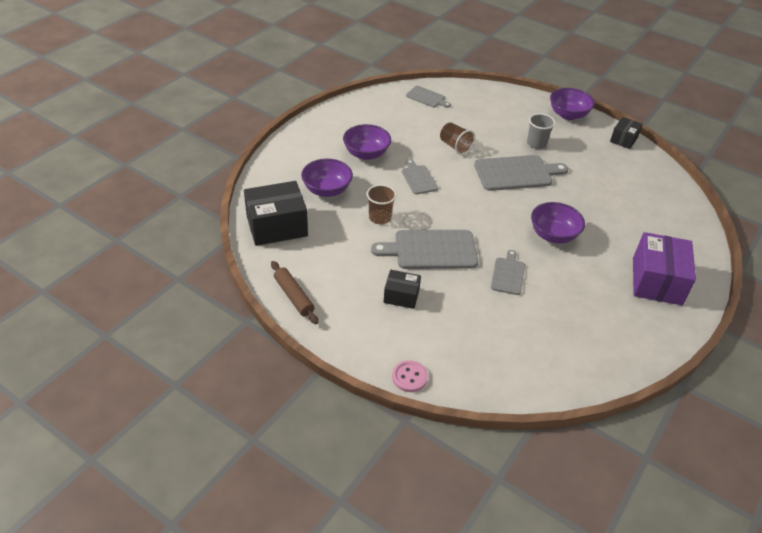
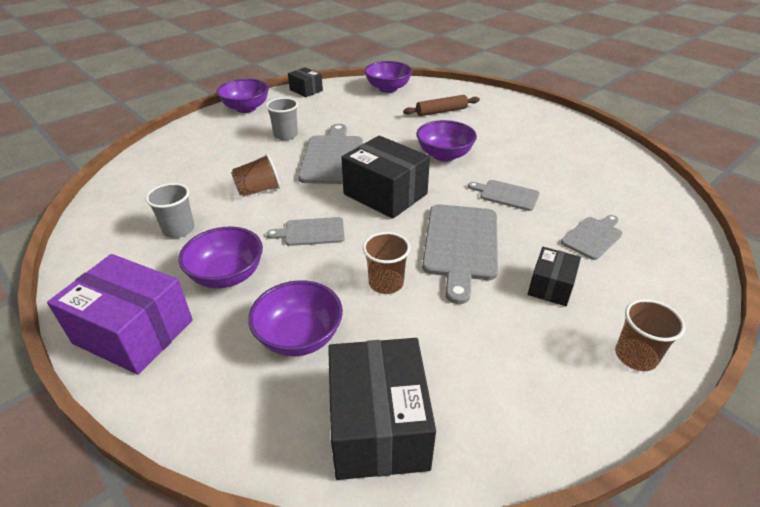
camera: 75 degrees left, 5 degrees down
brown rolling pin [271,261,318,324] -> brown rolling pin moved to [403,95,480,116]
pink button [392,360,428,392] -> none
grey cutting board [406,86,451,108] -> grey cutting board moved to [561,215,623,260]
purple box [633,232,696,305] -> purple box moved to [47,254,193,375]
none -> grey cup [146,183,195,238]
none -> black box [341,136,430,219]
none -> purple bowl [364,61,412,93]
none -> brown cup [615,299,686,371]

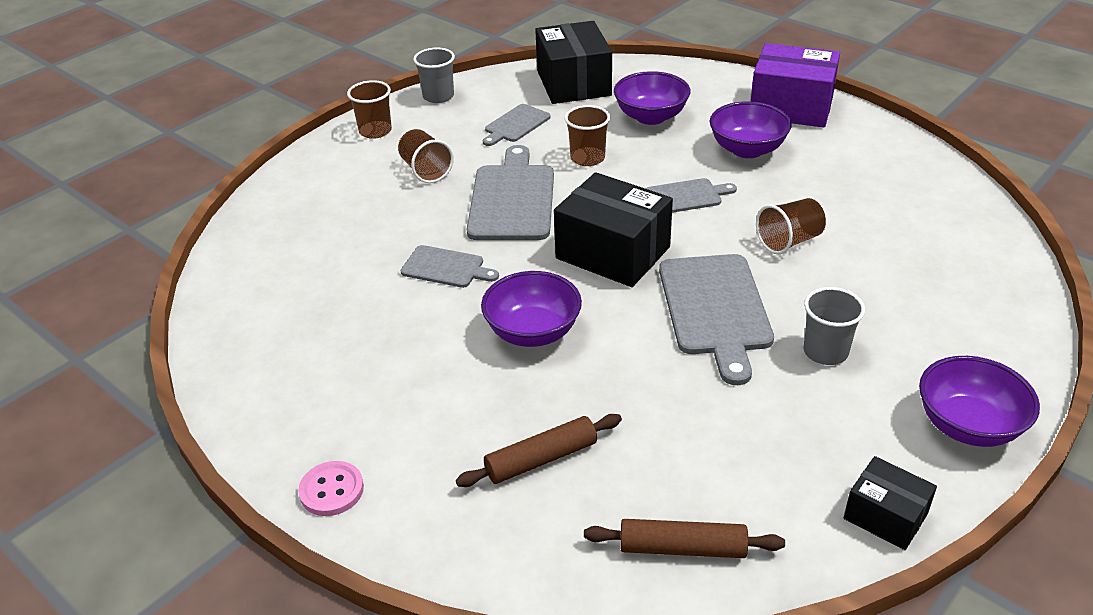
camera: 175 degrees right, 0 degrees up
grey cup [146,183,195,238] -> grey cup moved to [413,48,455,103]
purple bowl [364,61,412,93] -> brown rolling pin [584,519,785,558]
black box [528,247,581,306] -> brown cup [398,129,454,183]
grey cutting board [561,215,623,260] -> grey cutting board moved to [483,104,551,146]
none -> pink button [298,461,364,516]

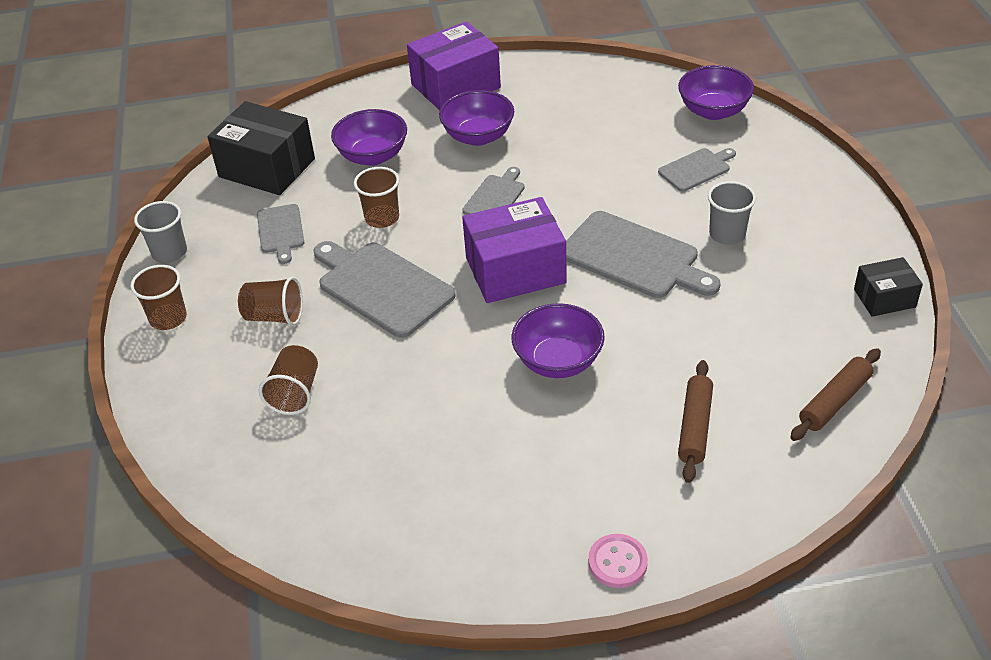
camera: 50 degrees left, 5 degrees up
grey cutting board [401,245,499,288] -> grey cutting board moved to [658,148,736,192]
black box [554,172,673,287] -> purple box [462,197,567,303]
brown cup [756,198,826,254] -> brown cup moved to [259,345,318,415]
purple bowl [919,356,1040,447] -> purple bowl moved to [678,65,754,120]

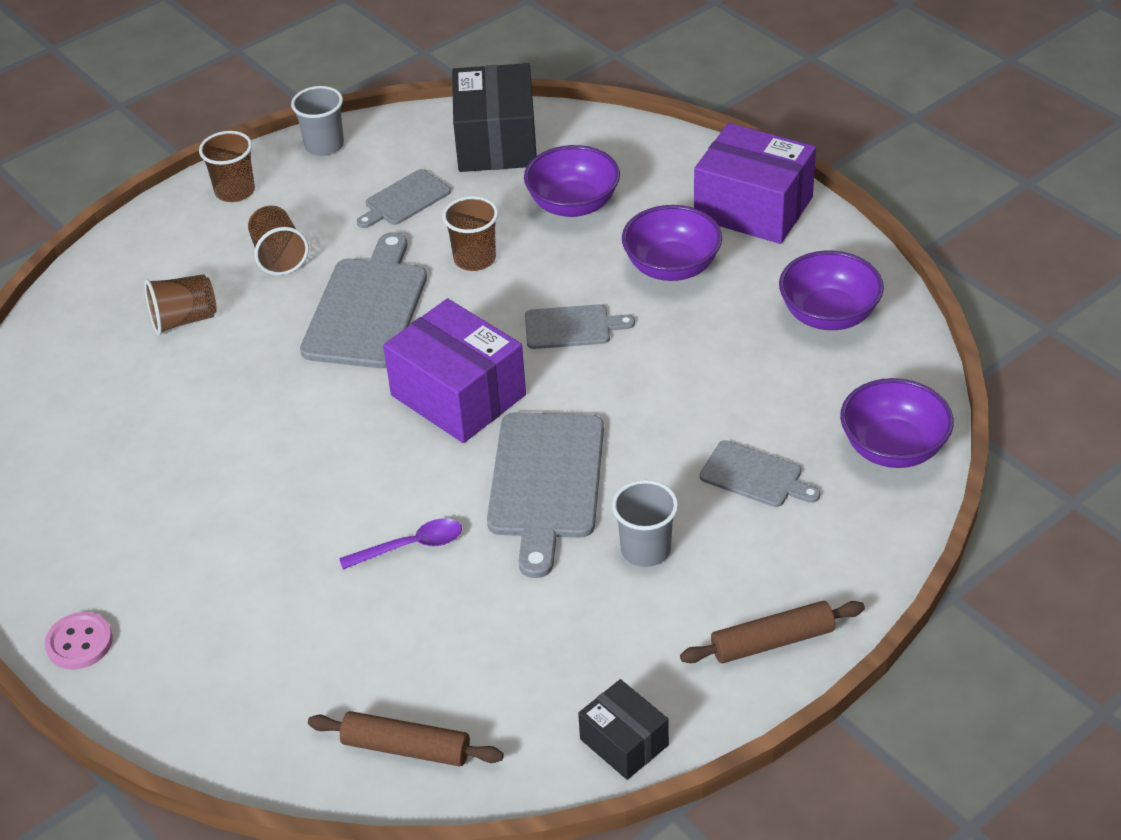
camera: 60 degrees right, 0 degrees up
purple bowl [511,303,605,378] -> purple bowl moved to [779,251,884,330]
brown rolling pin [678,360,713,483] -> brown rolling pin moved to [680,601,865,663]
none -> purple spoon [339,518,462,569]

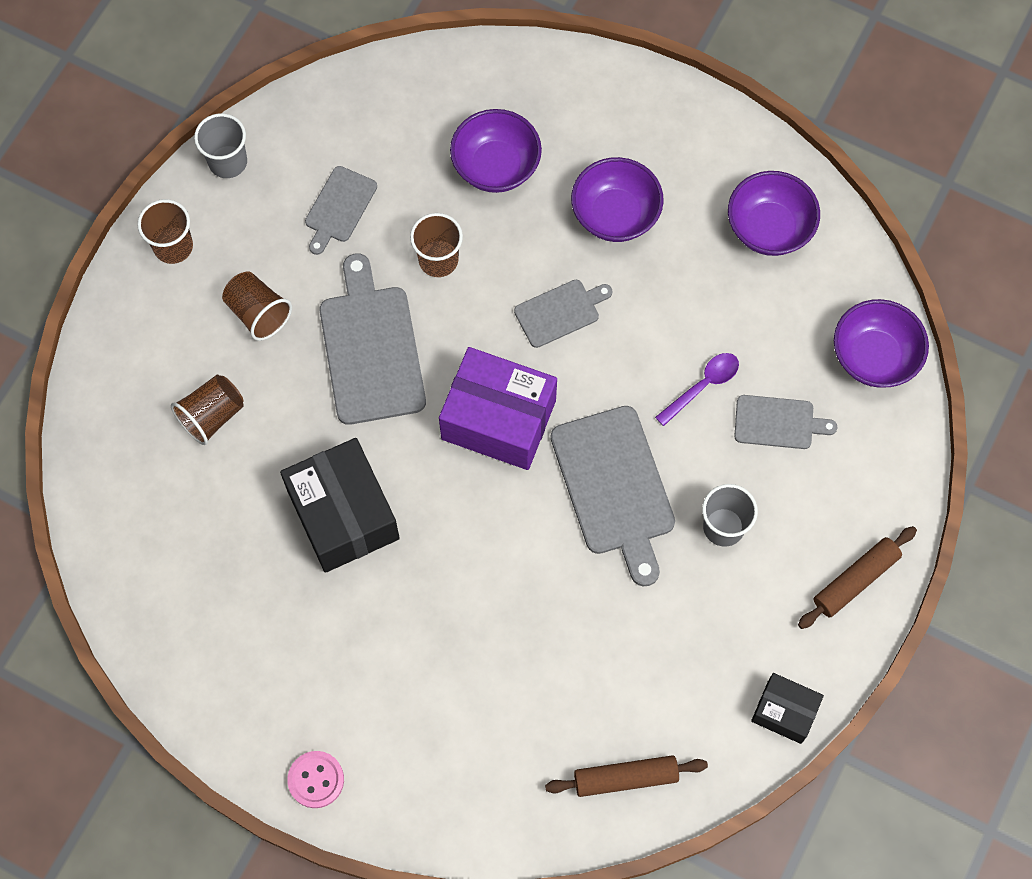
camera: 25 degrees left, 25 degrees up
purple spoon [339,518,462,569] -> purple spoon moved to [655,353,739,426]
black box [452,63,537,172] -> black box moved to [280,438,400,573]
purple box [694,123,816,244] -> none

